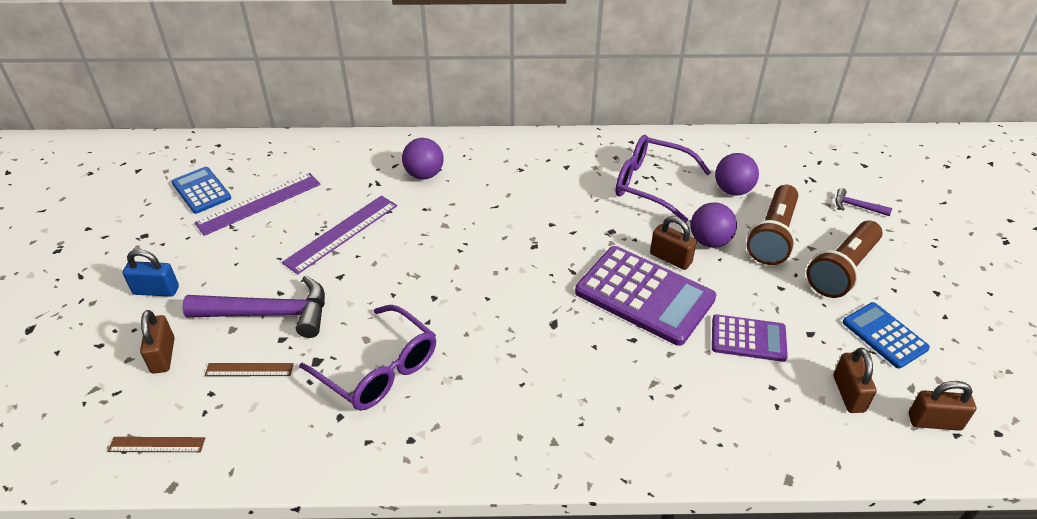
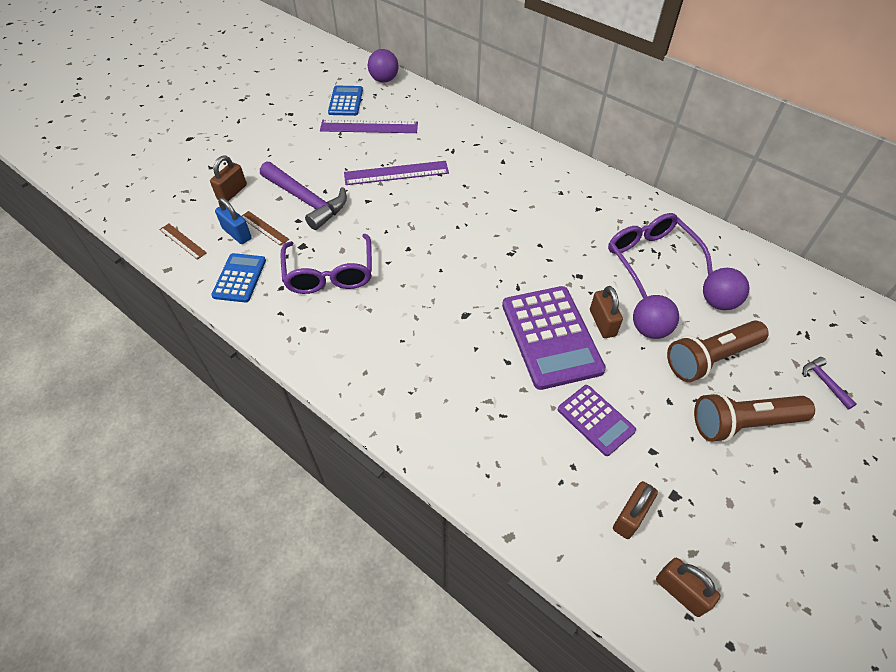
camera: 40 degrees right, 10 degrees up
blue padlock [123,249,179,297] -> blue padlock moved to [215,198,252,244]
purple ball [402,138,443,179] -> purple ball moved to [368,49,399,83]
blue calculator [843,302,930,369] -> blue calculator moved to [211,253,266,303]

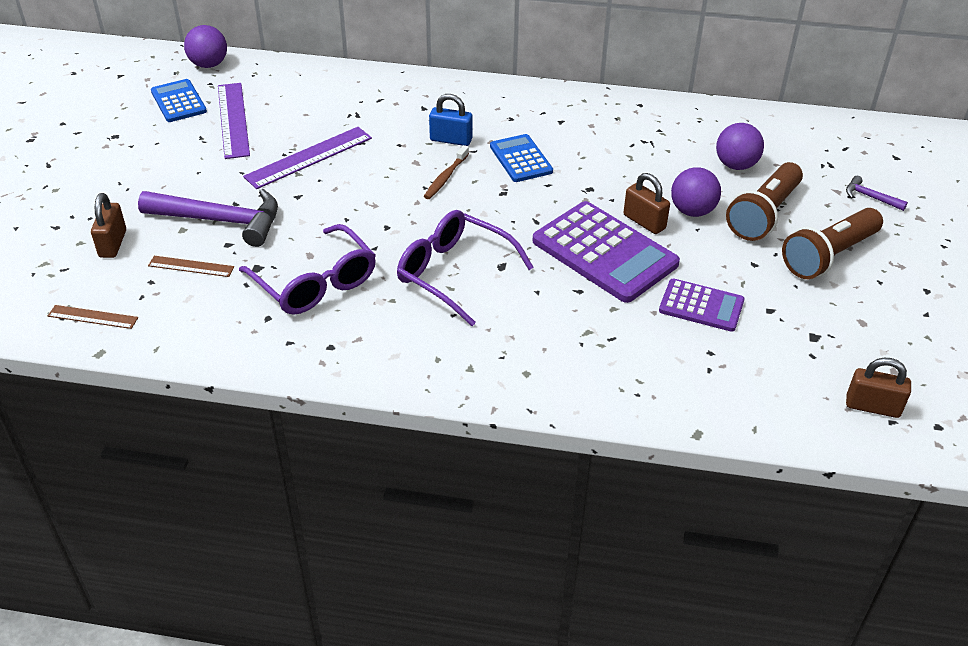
camera: 30 degrees left, 10 degrees down
blue calculator [211,253,266,303] -> blue calculator moved to [490,134,553,182]
blue padlock [215,198,252,244] -> blue padlock moved to [429,94,473,146]
purple ruler [320,120,418,133] -> purple ruler turned 75 degrees counterclockwise [218,83,250,159]
purple glasses [608,213,713,298] -> purple glasses moved to [397,210,534,326]
brown padlock [613,481,658,539] -> none
none -> brown toothbrush [424,145,469,199]

